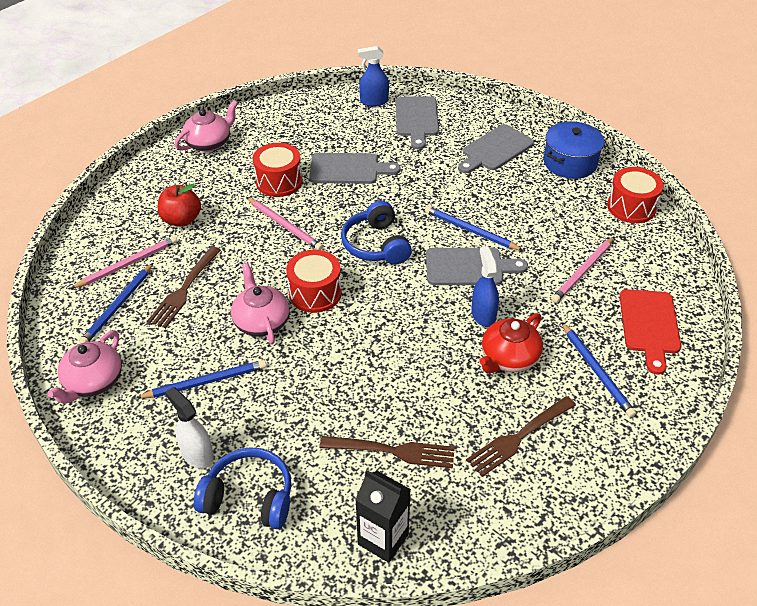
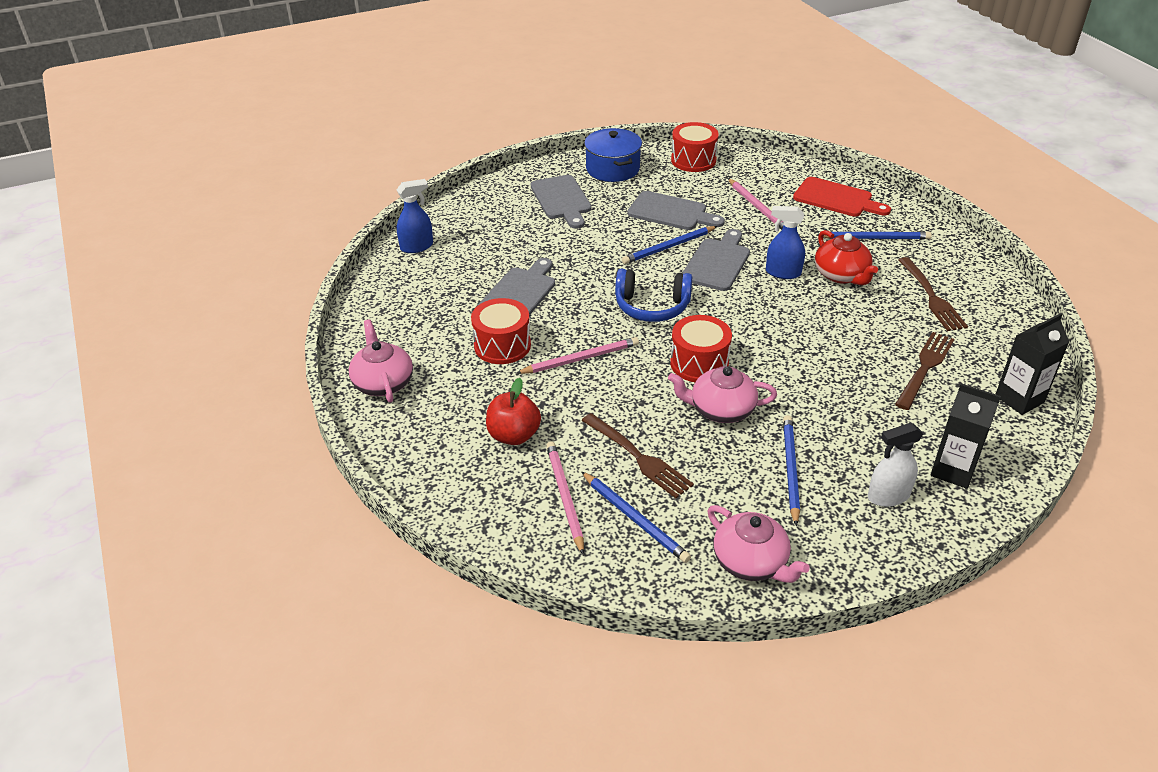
camera: 65 degrees left, 5 degrees down
blue headphones [194,447,292,529] -> black carton [931,384,1001,489]
blue spray bottle [358,46,389,107] -> blue spray bottle turned 135 degrees counterclockwise [397,179,433,253]
grey cutting board [396,96,439,149] -> grey cutting board moved to [627,191,725,230]

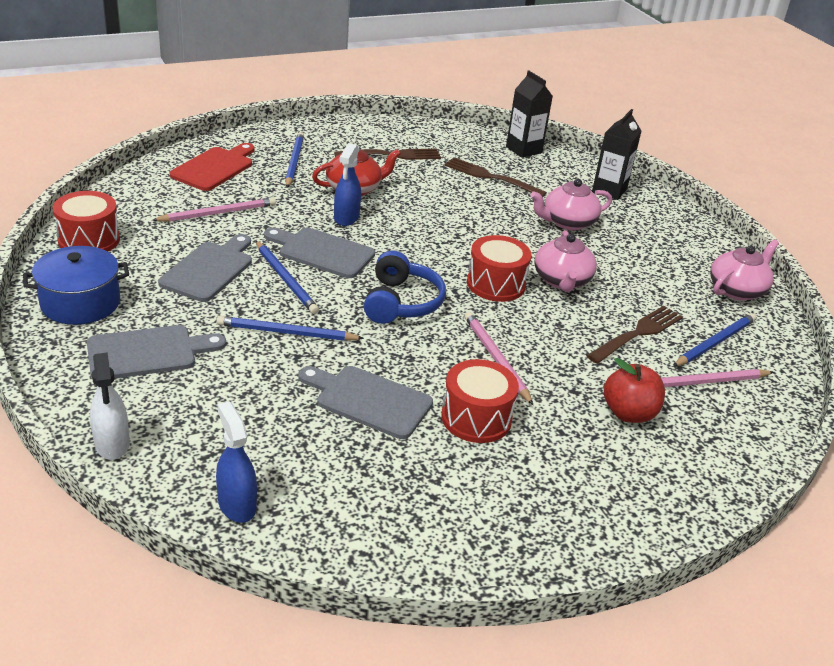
camera: 95 degrees left, 5 degrees down
pink teapot [349,319,413,403] -> pink teapot moved to [530,179,612,231]
blue pencil [783,415,800,526] -> blue pencil moved to [216,316,364,341]
white spray bottle [868,423,923,507] -> white spray bottle moved to [90,352,130,460]

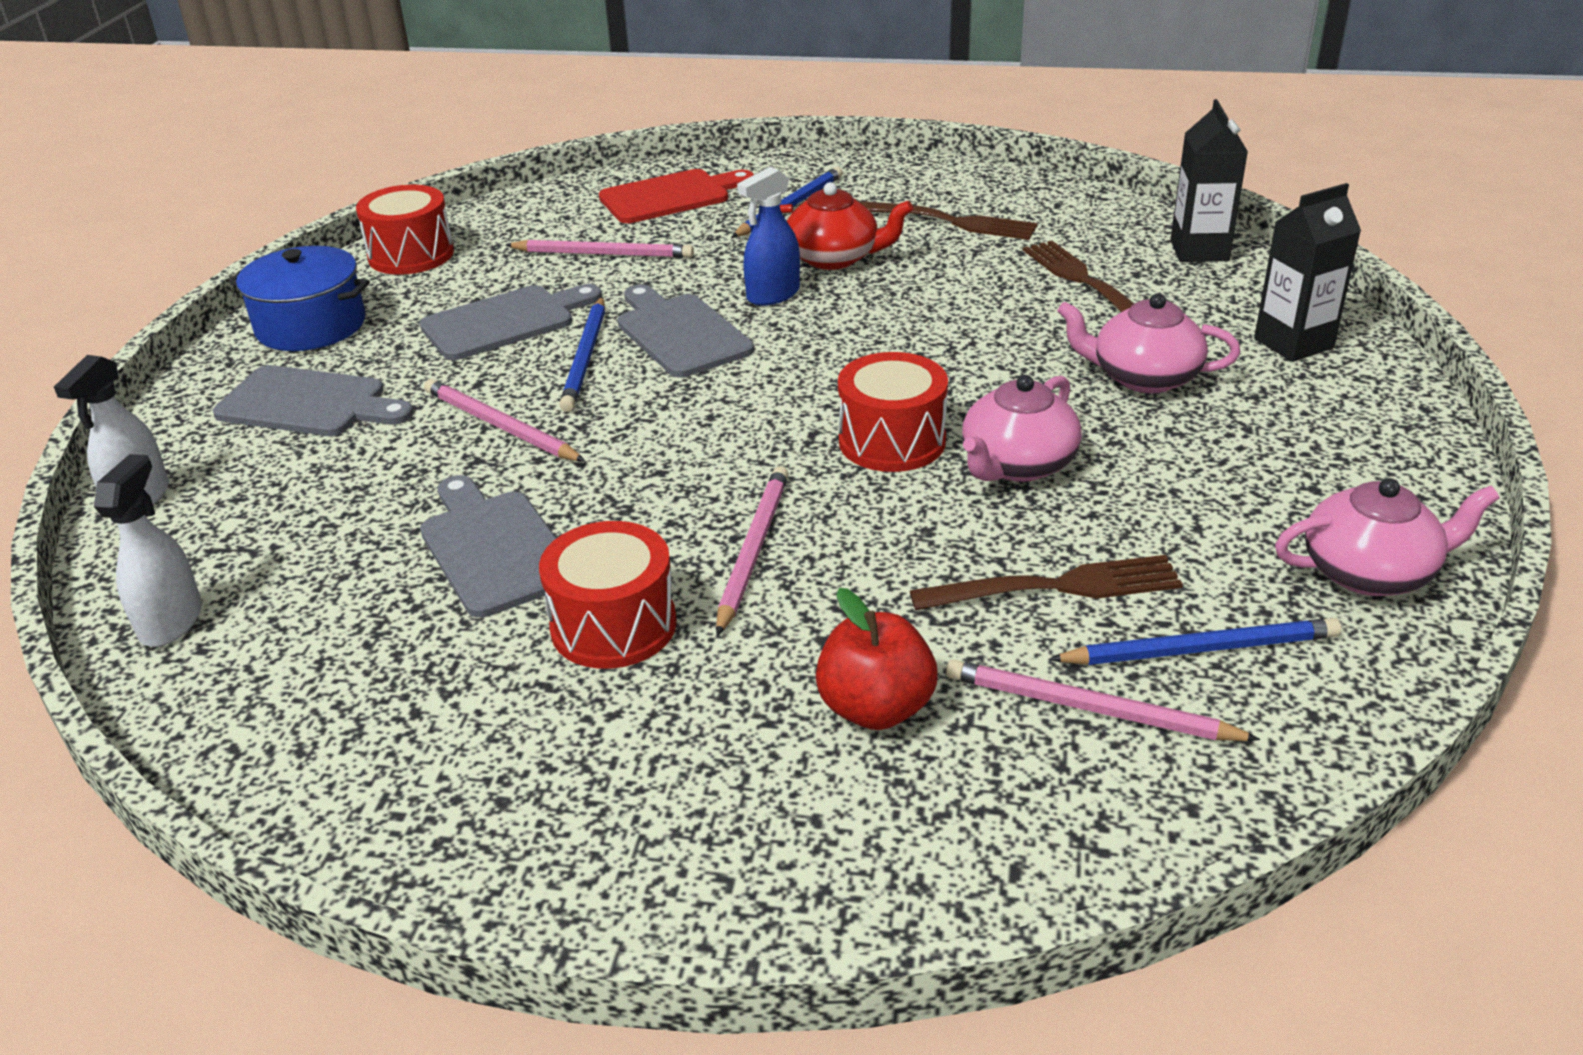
camera: 40 degrees right, 0 degrees up
blue pencil [216,316,364,341] -> pink pencil [424,379,585,462]
blue spray bottle [216,401,257,523] -> white spray bottle [94,454,202,647]
blue headphones [364,251,446,324] -> none

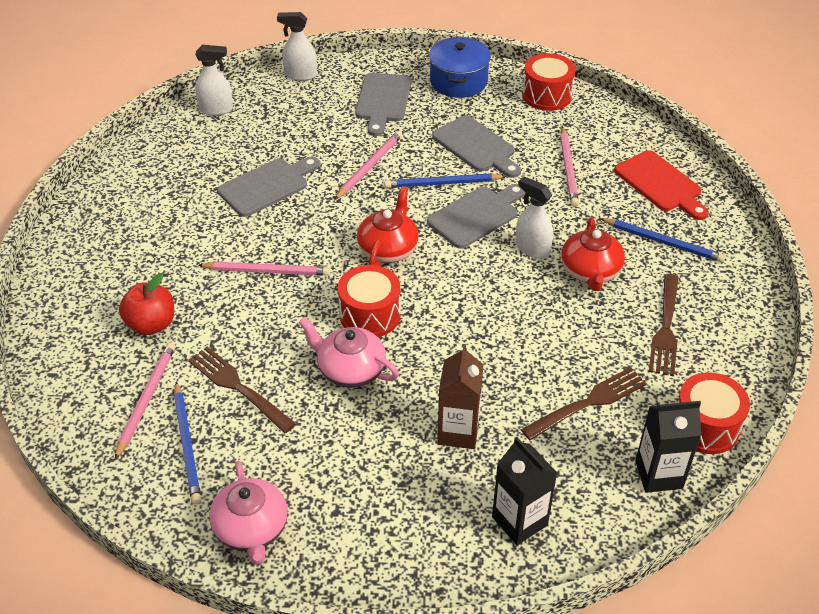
camera: 80 degrees right, 10 degrees up
red drum [539,521,677,669] -> red drum moved to [678,372,750,454]
blue spray bottle [737,167,800,306] -> white spray bottle [515,176,553,259]
brown fork [910,555,1183,611] -> brown fork turned 150 degrees clockwise [188,346,296,433]
pink teapot [1057,293,1241,393] -> brown carton [437,345,484,449]
none -> red teapot [357,186,419,266]

